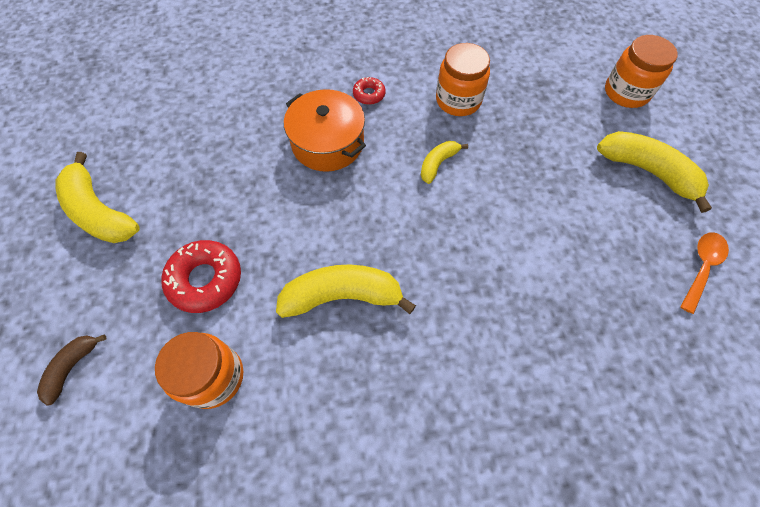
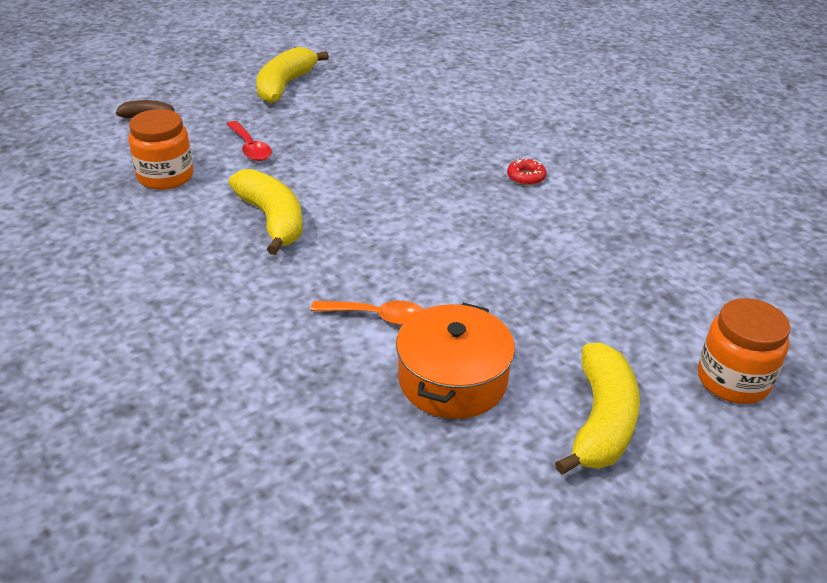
camera: 65 degrees right, 25 degrees down
red donut [161,240,241,313] -> red spoon [226,121,272,161]
orange pot [284,89,366,172] -> orange pot moved to [396,303,515,419]
yellow banana [421,141,468,184] -> none
orange jar [436,43,490,116] -> none
orange spoon [680,232,729,314] -> orange spoon moved to [311,301,424,325]

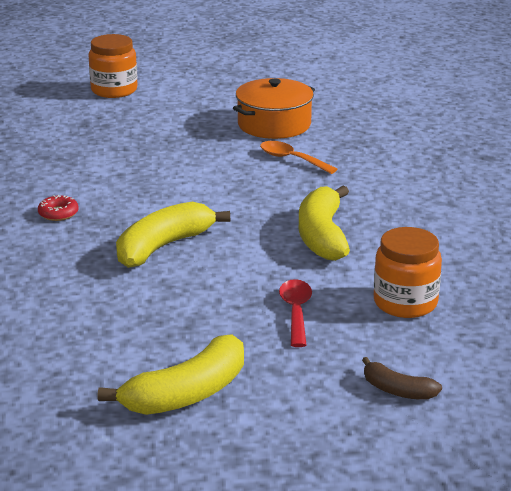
camera: 150 degrees left, 10 degrees down
yellow banana [555,343,640,475] -> yellow banana moved to [116,202,230,268]

